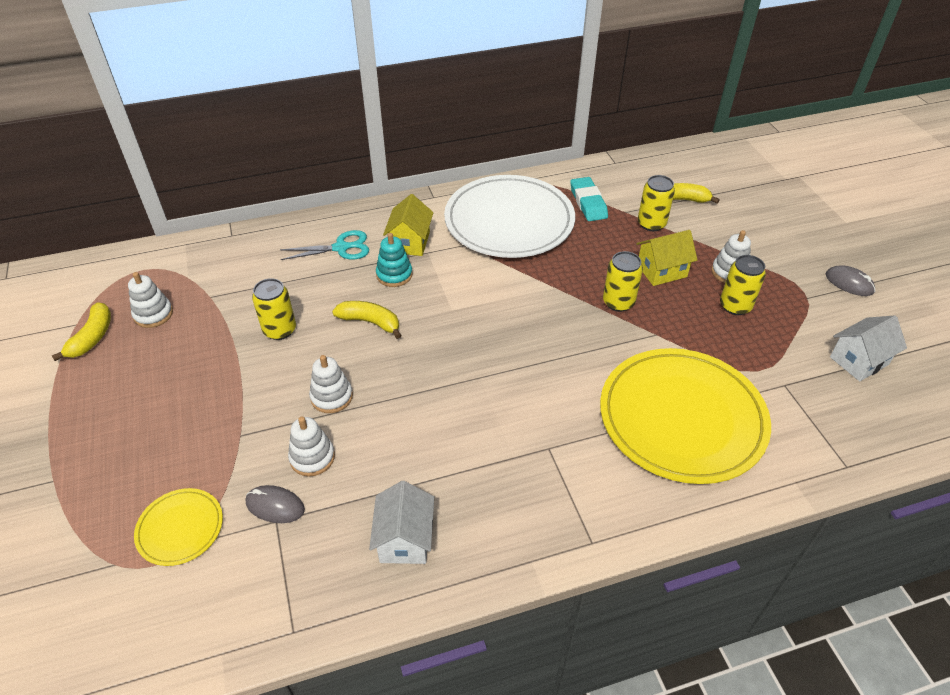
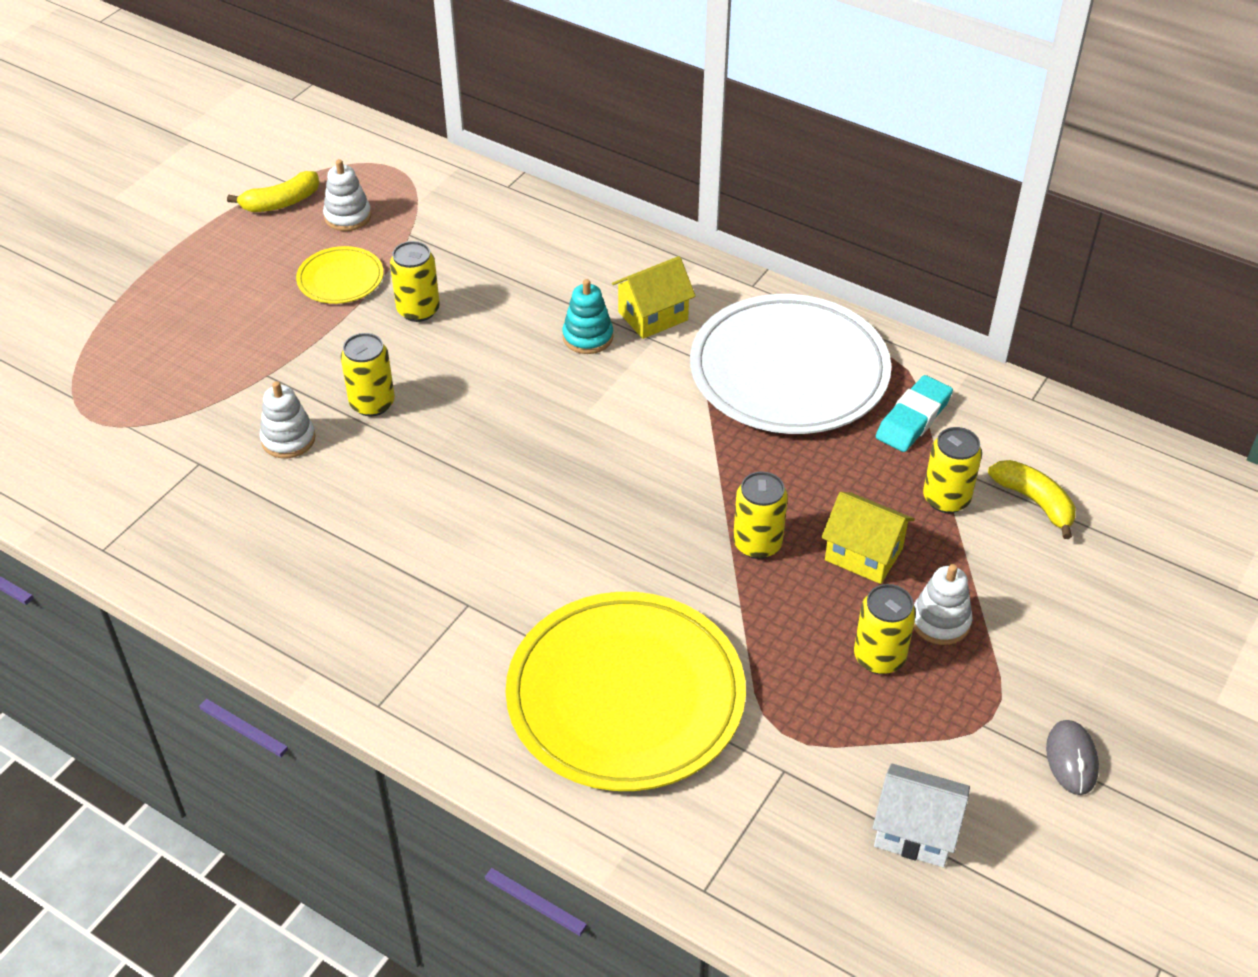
camera: 50 degrees right, 0 degrees up
yellow plate [134,488,223,566] -> yellow plate moved to [296,246,383,304]
grey mouse [246,485,305,523] -> none
turquoise scissors [280,230,369,260] -> none
white stacking toy [309,355,353,413] -> yellow can [341,333,395,416]
yellow banana [332,301,401,339] -> none
white house [369,481,434,564] -> none

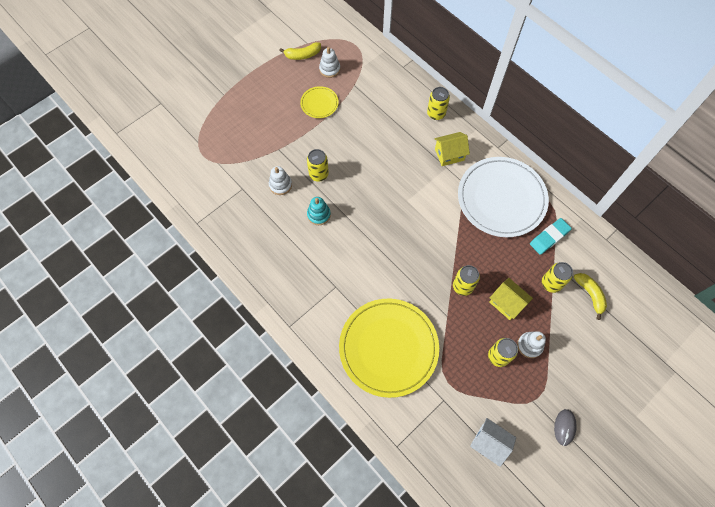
camera: 15 degrees right, 20 degrees up
yellow can [390,241,440,322] -> yellow can moved to [427,87,450,120]
turquoise stacking toy [562,279,613,354] -> turquoise stacking toy moved to [307,197,331,225]

